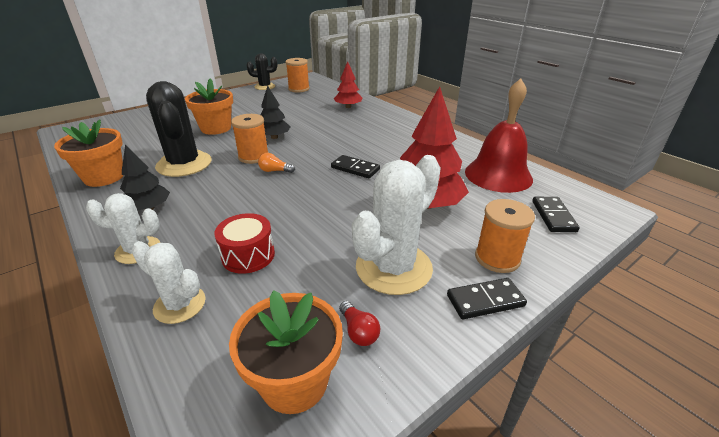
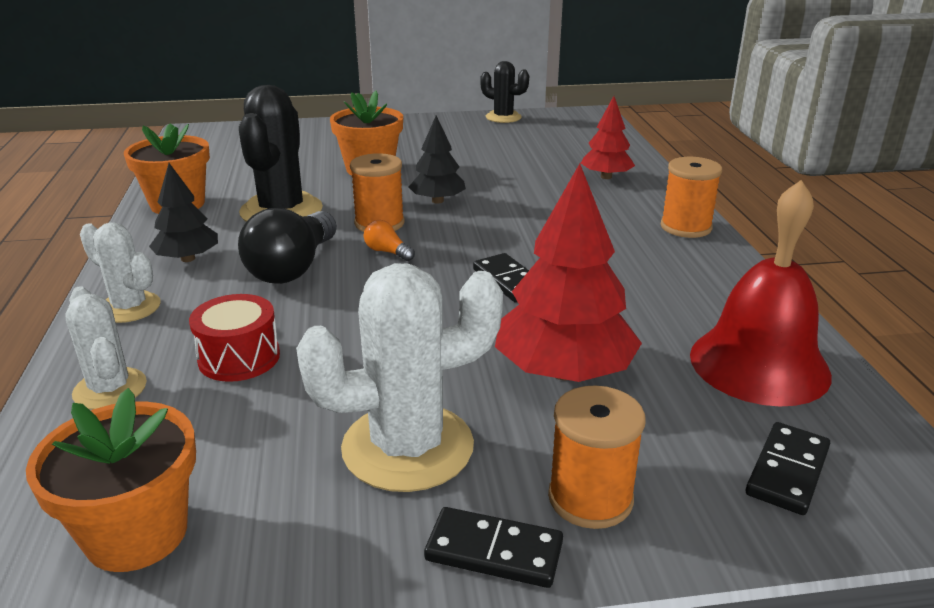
camera: 30 degrees right, 5 degrees down
orange spool [285,58,310,92] -> orange spool moved to [661,157,722,238]
red light bulb [339,301,380,346] -> none
none -> black light bulb [238,208,337,284]

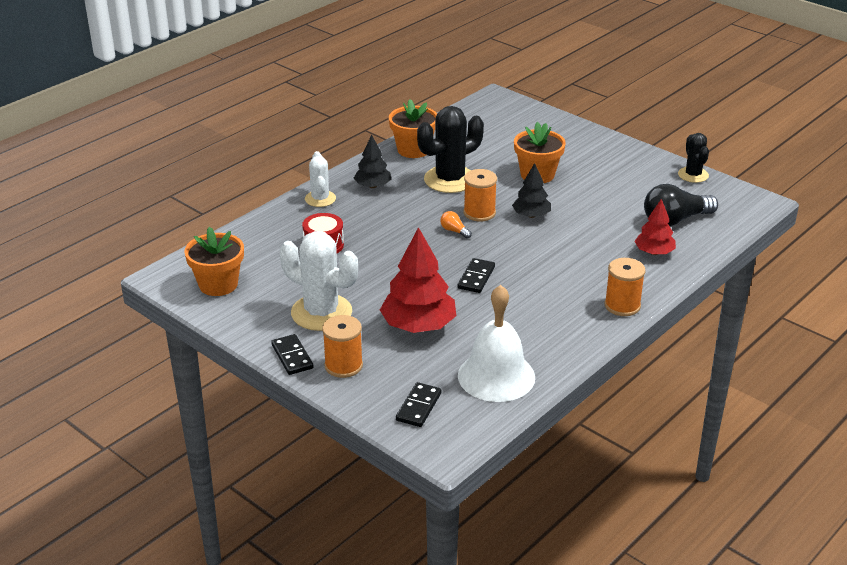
camera: 50 degrees right, 5 degrees up
white cactus [65,286,147,410] -> none
black light bulb [238,208,337,284] -> black light bulb moved to [644,184,718,226]
orange light bulb [364,220,415,261] -> orange light bulb turned 45 degrees counterclockwise [440,211,472,239]
red bell [690,180,832,407] -> white bell [458,285,535,402]
black domino [746,422,830,515] -> black domino turned 60 degrees counterclockwise [396,382,442,427]

